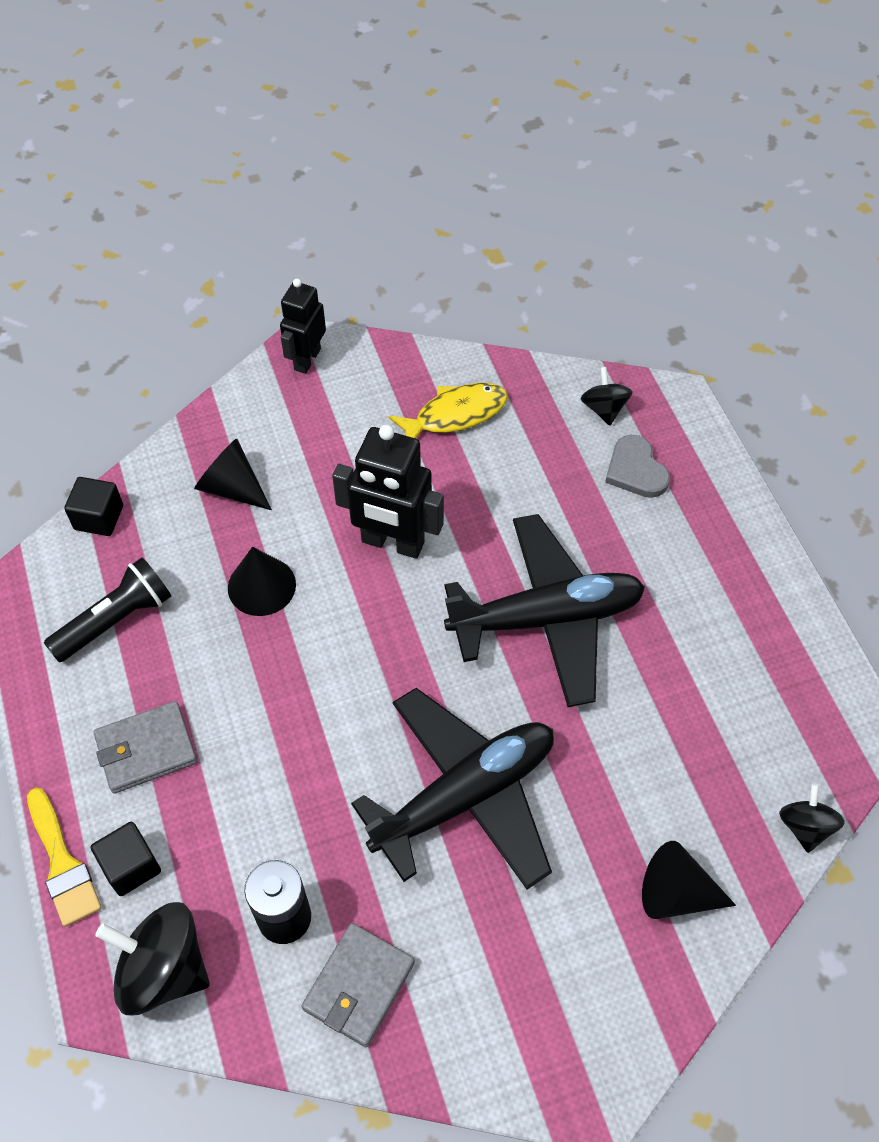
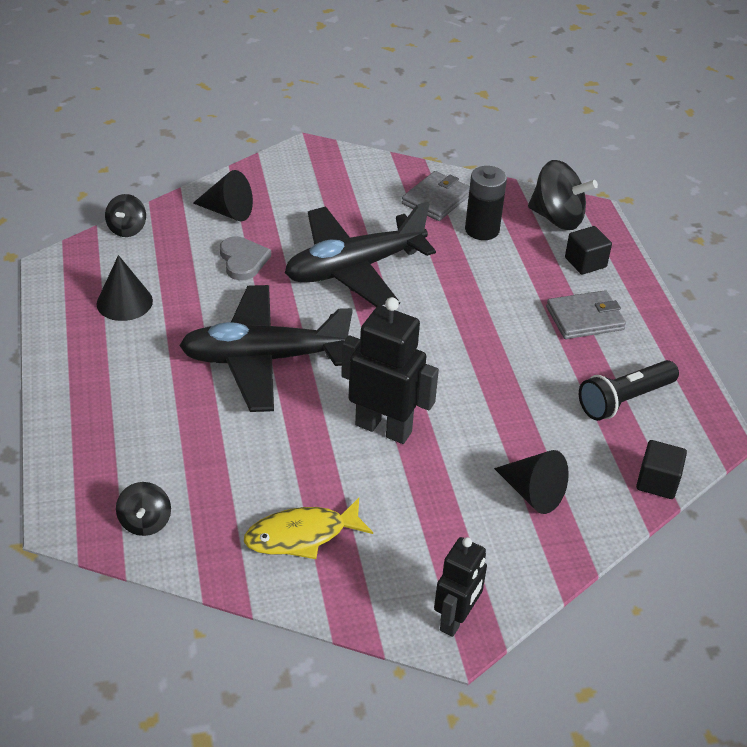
camera: 175 degrees left, 15 degrees down
yellow brush [27,788,102,927] -> none
black cone [228,547,296,616] -> black cone moved to [97,255,153,321]
grey heart [605,435,670,498] -> grey heart moved to [220,236,271,280]

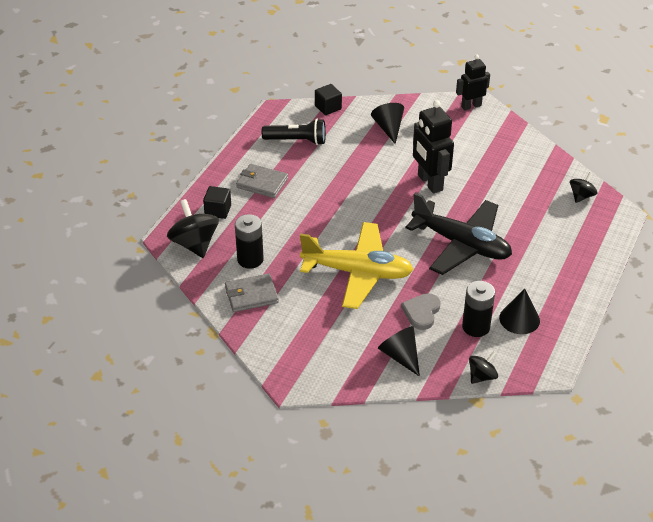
camera: 140 degrees left, 0 degrees up
yellow fish [244,498,373,559] -> none
black plane [285,202,436,307] -> yellow plane [300,222,414,309]
none -> black battery [462,281,495,337]

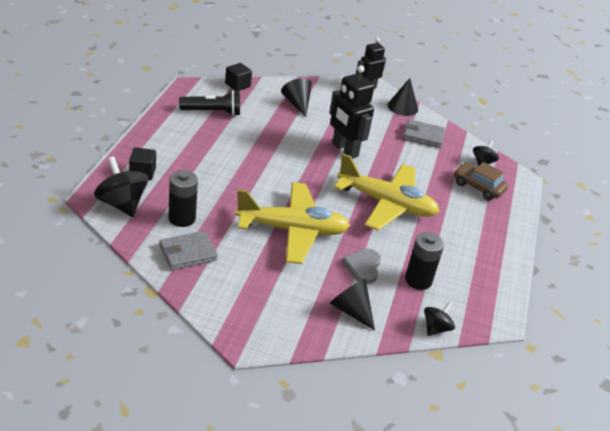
camera: 15 degrees left, 5 degrees down
grey wallet [236,164,288,198] -> grey wallet moved to [403,119,445,148]
black plane [405,193,512,275] -> yellow plane [334,153,439,231]
black cone [499,289,540,334] -> black cone moved to [388,78,418,116]
none -> brown car [454,162,508,200]

